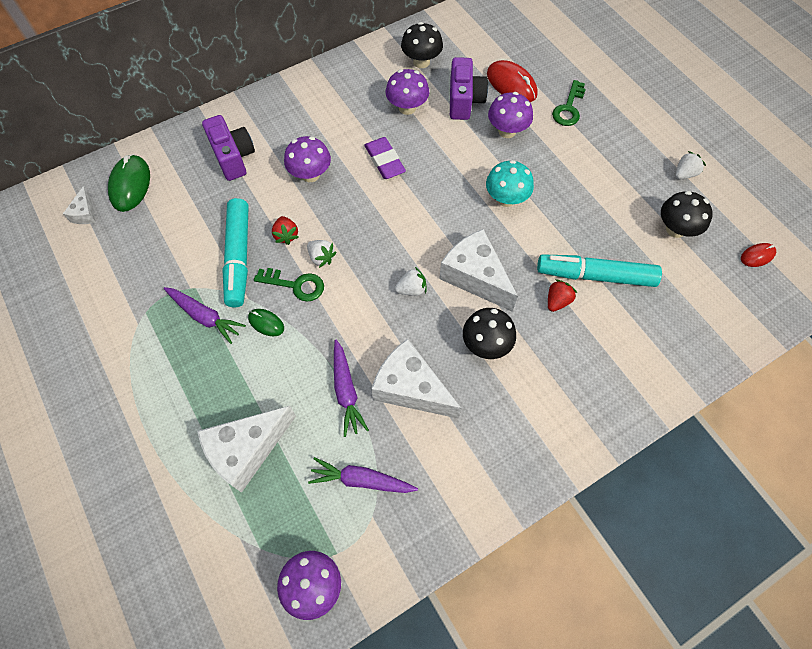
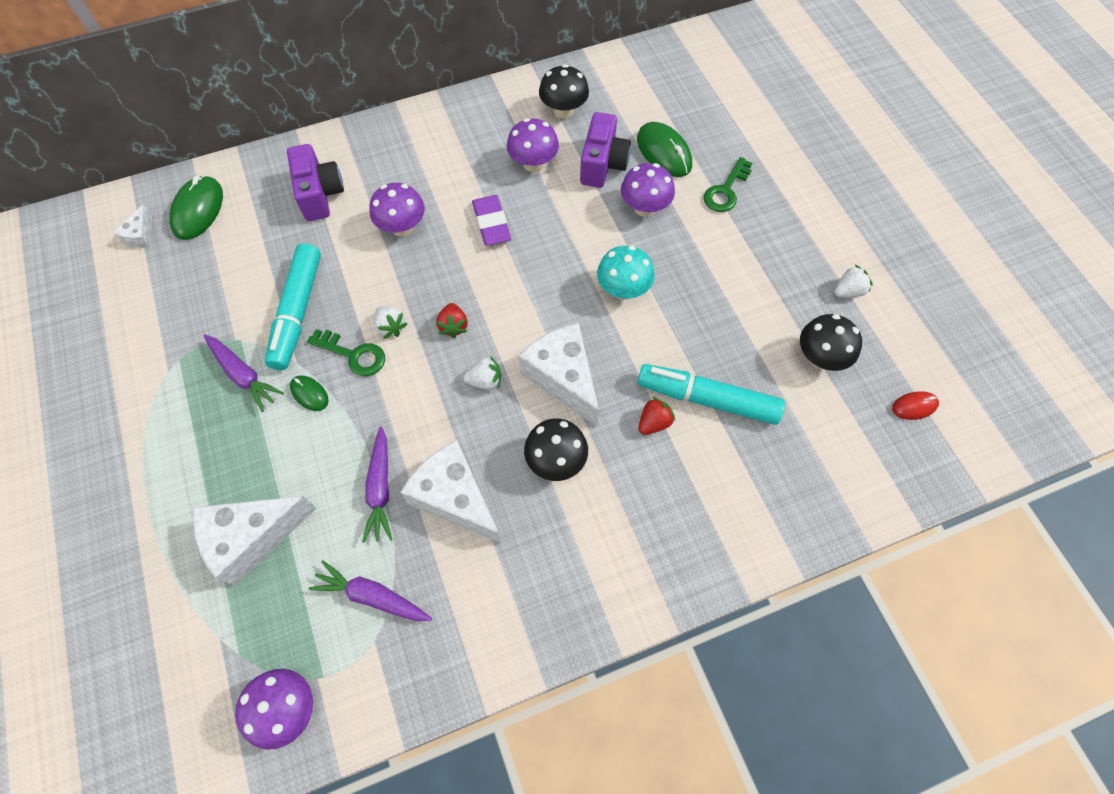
camera: 10 degrees right, 0 degrees up
red strawberry [272,216,299,245] -> red strawberry moved to [436,303,468,338]
red mouse [487,60,538,102] -> green mouse [637,122,692,177]

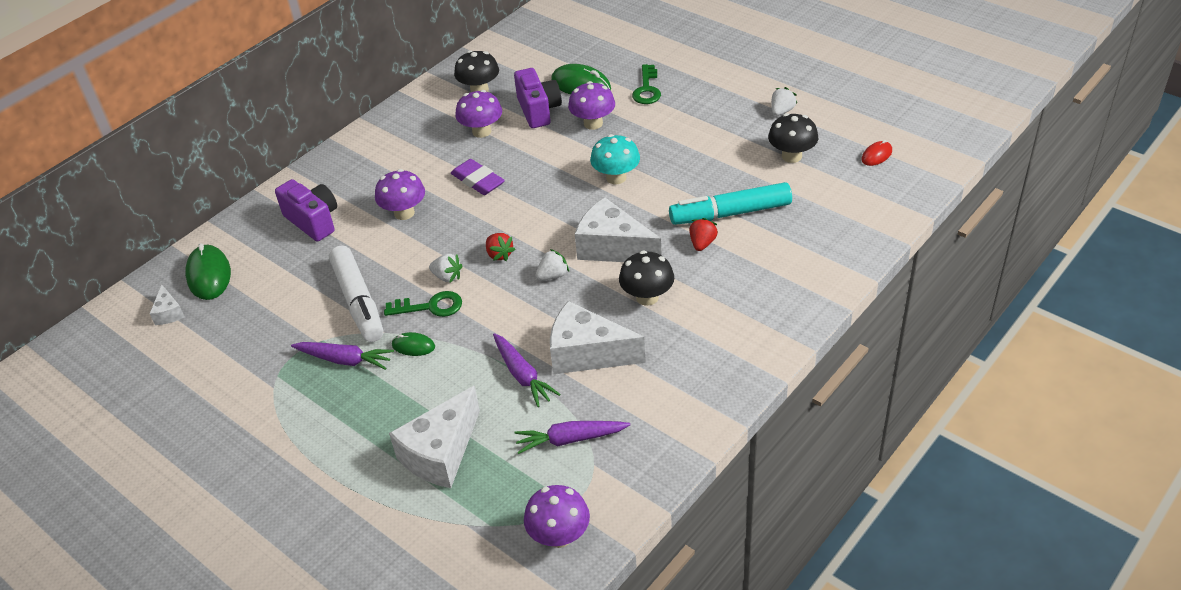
camera: 25 degrees left, 20 degrees down
turquoise marker [265,243,321,370] -> white marker [329,245,383,342]

